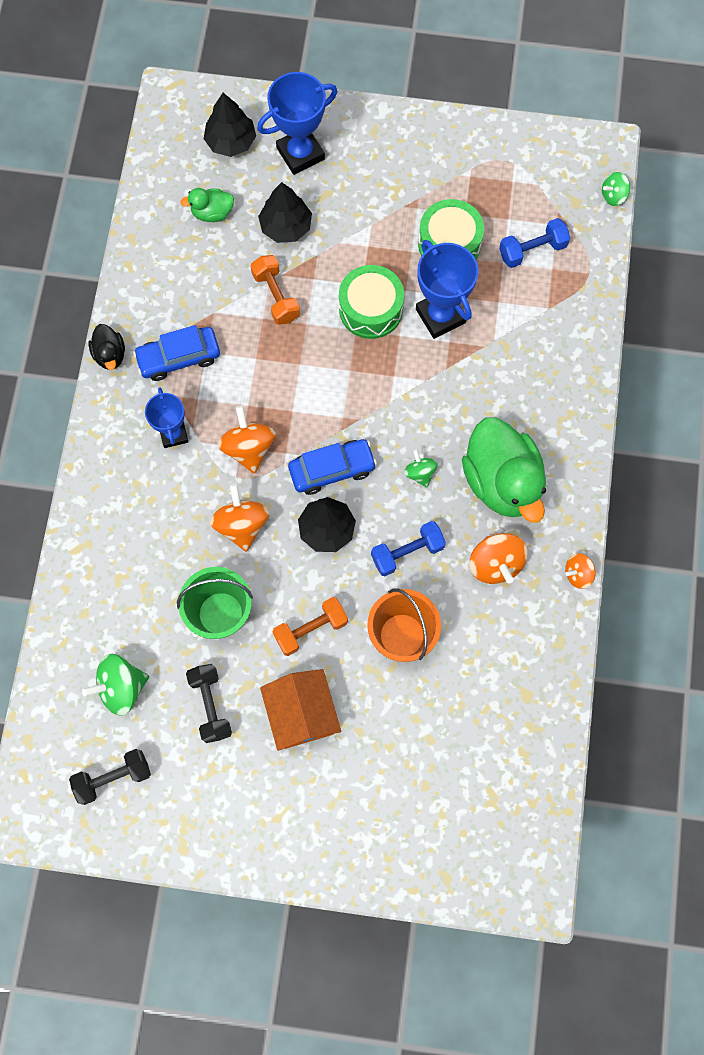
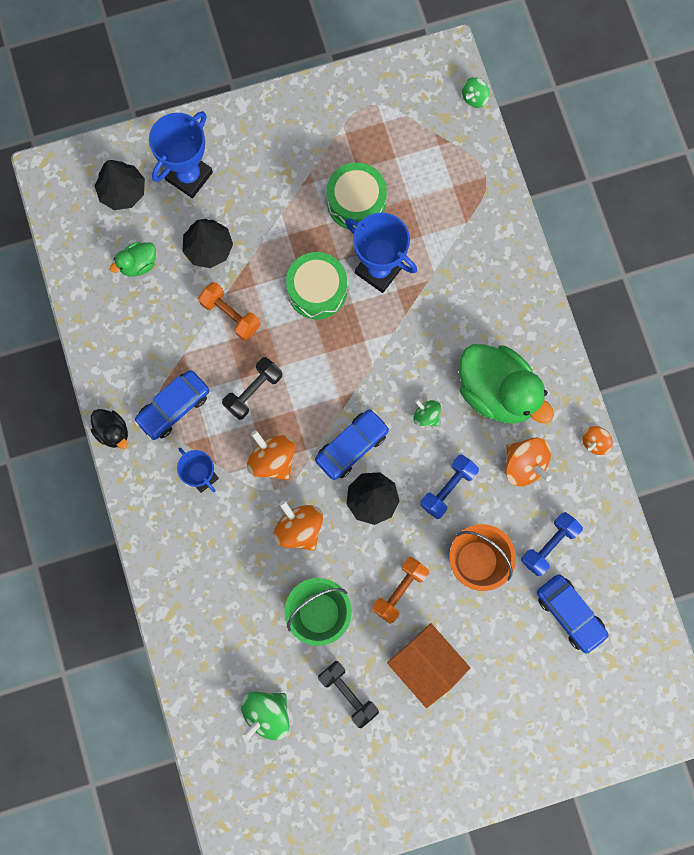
camera: 25 degrees left, 5 degrees up
black dumbbell [69,749,151,805] -> black dumbbell moved to [222,357,282,420]
blue dumbbell [499,218,570,268] -> blue dumbbell moved to [521,512,583,576]
none -> blue car [537,574,609,654]

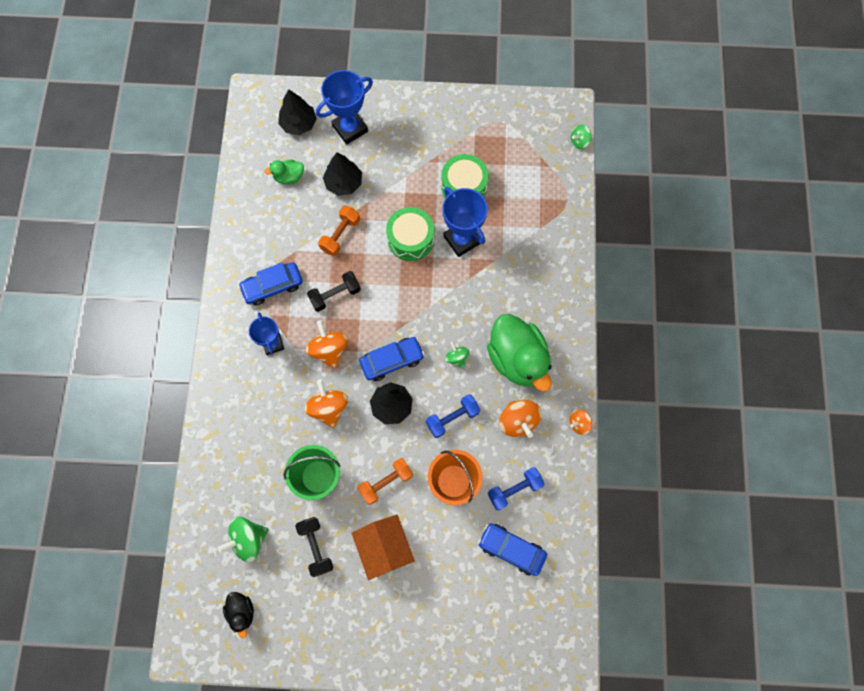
camera: 20 degrees right, 5 degrees down
black duck [91,409,128,449] -> black duck moved to [223,592,254,638]
orange dumbbell [198,282,260,341] -> orange dumbbell turned 60 degrees clockwise [318,206,360,256]
blue car [537,574,609,654] -> blue car turned 135 degrees clockwise [478,523,547,576]

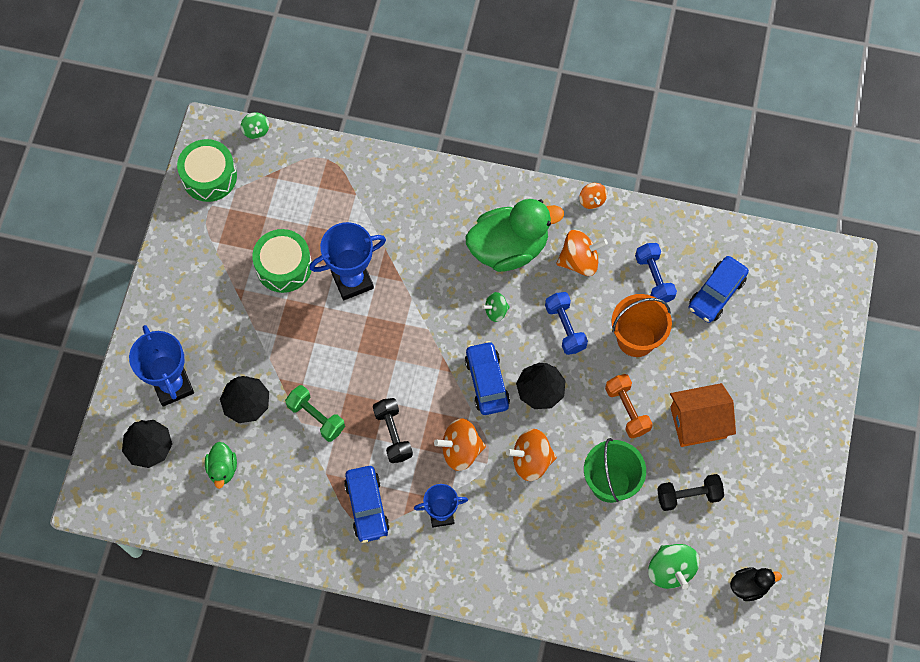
camera: 80 degrees left, 5 degrees down
orange dumbbell [318,206,360,256] -> green dumbbell [285,385,345,442]
green drum [386,207,434,261] -> green drum moved to [177,139,237,202]

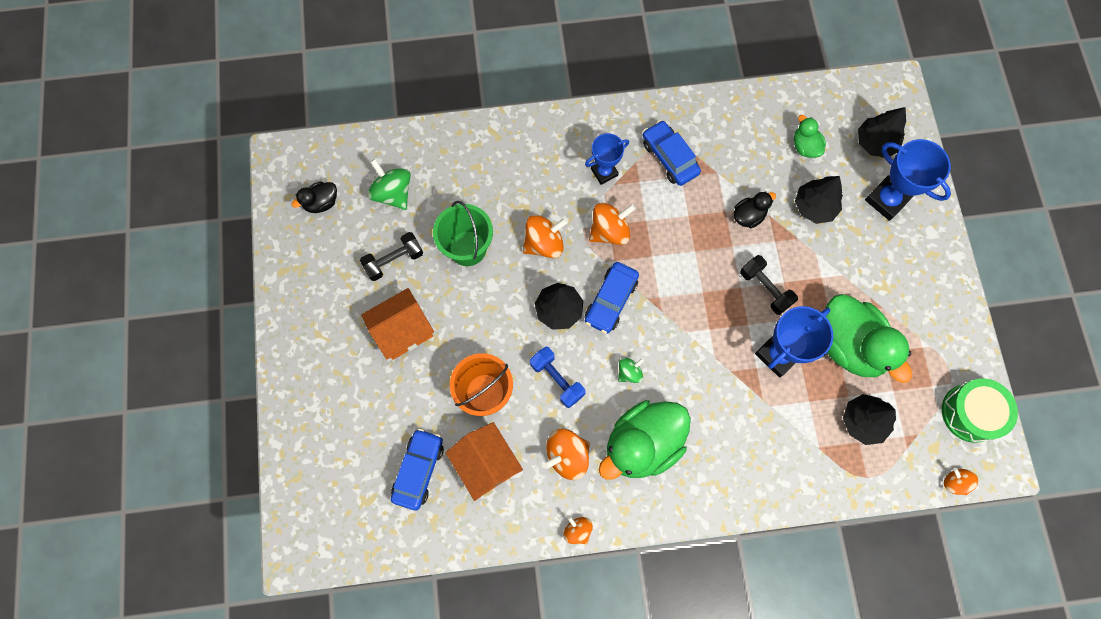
camera: 160 degrees right, 5 degrees up
green spinning top [241,112,269,139] -> orange spinning top [944,468,978,495]
green drum [252,229,312,293] -> green duck [826,294,912,383]
green dumbbell [285,385,345,442] -> black duck [734,191,776,228]
black dumbbell [373,398,413,463] -> black dumbbell moved to [740,255,798,315]
blue car [465,341,510,415] -> blue car turned 60 degrees clockwise [585,262,639,334]
orange dumbbell [605,374,653,438] -> none
blue dumbbell [635,243,677,303] -> orange house [446,422,523,501]
none -> black tree [843,394,896,445]

